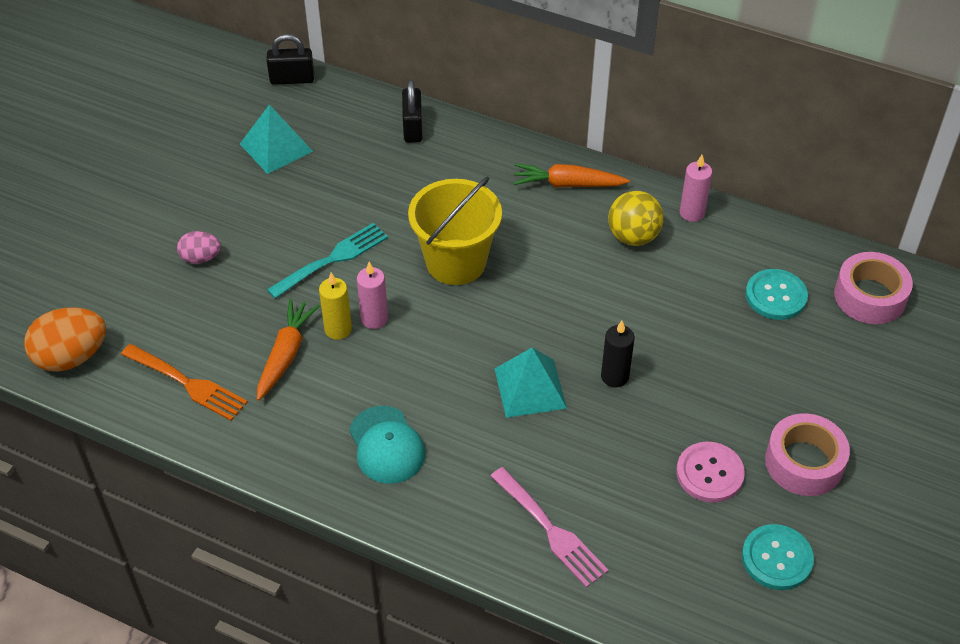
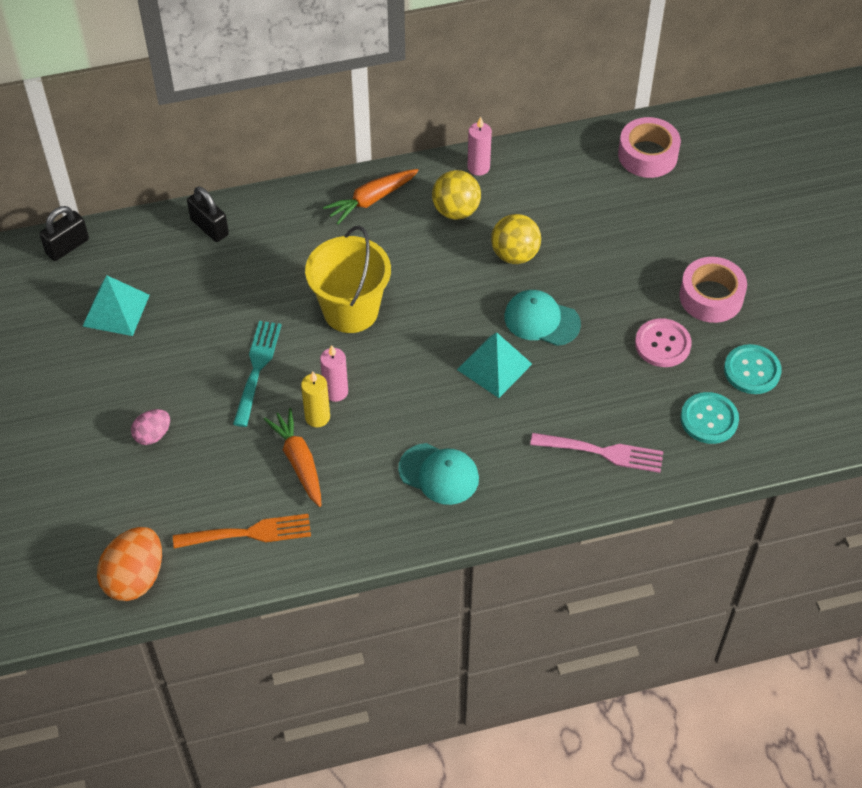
camera: 40 degrees left, 5 degrees up
black candle [601,321,635,387] -> turquoise cap [504,290,581,346]
turquoise button [745,269,808,320] -> turquoise button moved to [680,392,739,444]
none -> yellow ball [491,214,541,264]

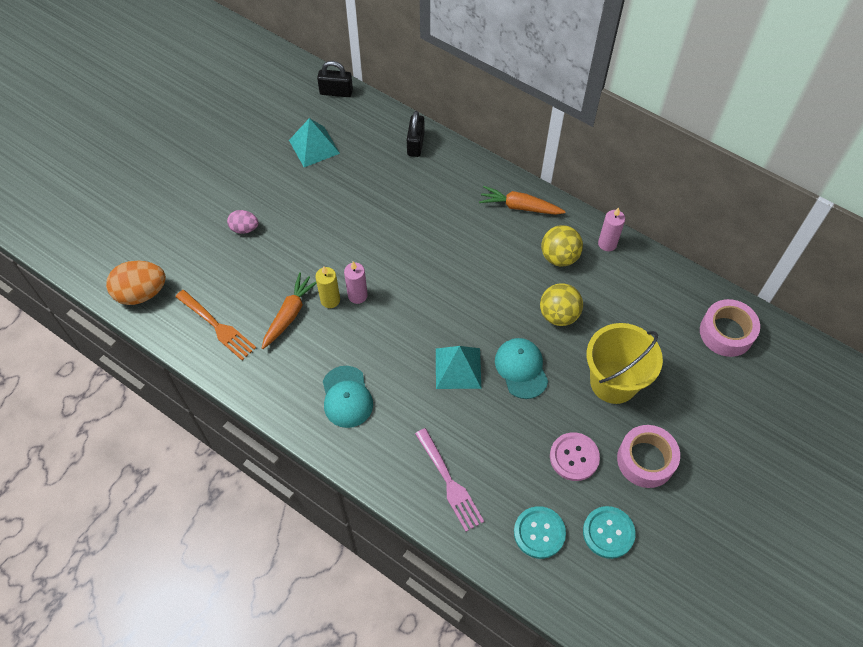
camera: 50 degrees right, 5 degrees up
turquoise fork [233,321,282,427] -> none
yellow bucket [305,226,391,333] -> yellow bucket moved to [587,323,663,404]

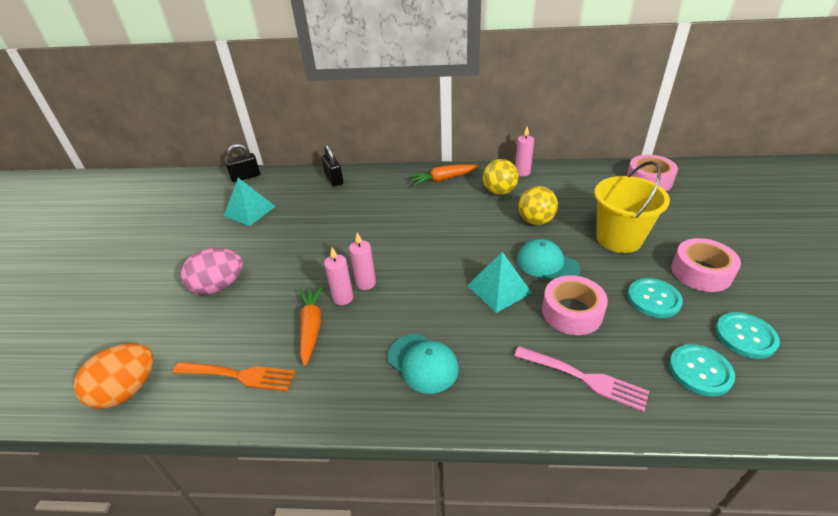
camera: 30 degrees left, 20 degrees down
pink egg [227,210,259,234] -> pink egg [181,248,243,295], size x1.75
yellow candle [315,266,340,308] -> pink candle [324,247,354,305]
pink button [550,432,600,481] -> turquoise button [628,278,683,318]
none -> pink tape [542,275,608,335]

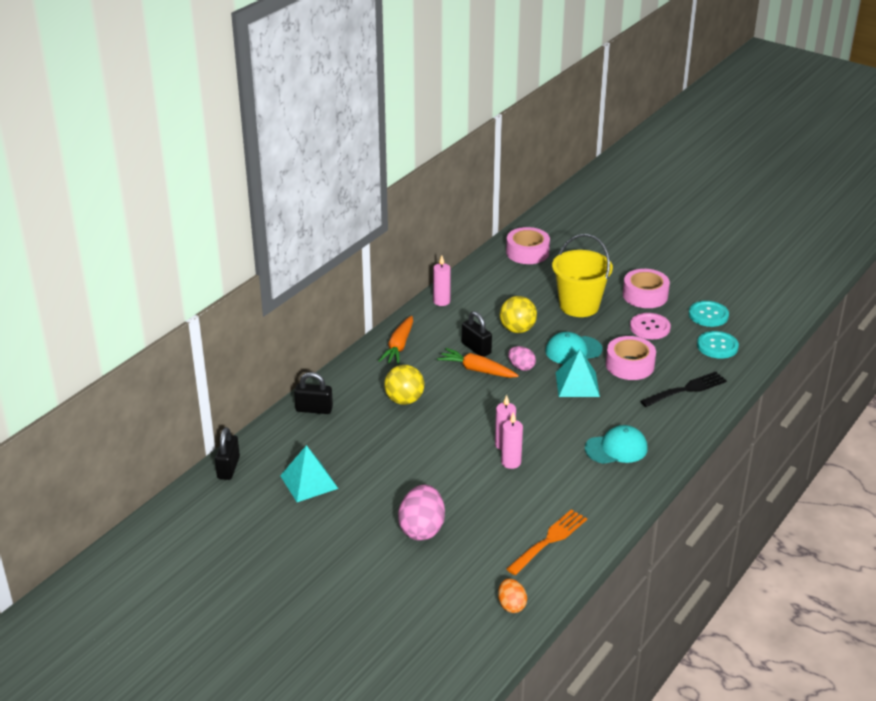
camera: 60 degrees left, 5 degrees down
orange egg [73,343,153,409] -> orange egg [498,578,527,613], size x0.57
orange carrot [299,285,324,366] -> orange carrot moved to [437,348,519,378]
yellow ball [483,159,519,195] -> yellow ball moved to [384,365,424,405]
pink fork [514,346,649,412] -> black fork [640,372,727,407]
turquoise button [628,278,683,318] -> pink button [630,313,671,339]
none -> black padlock [462,311,492,357]
none -> pink egg [508,346,536,371]

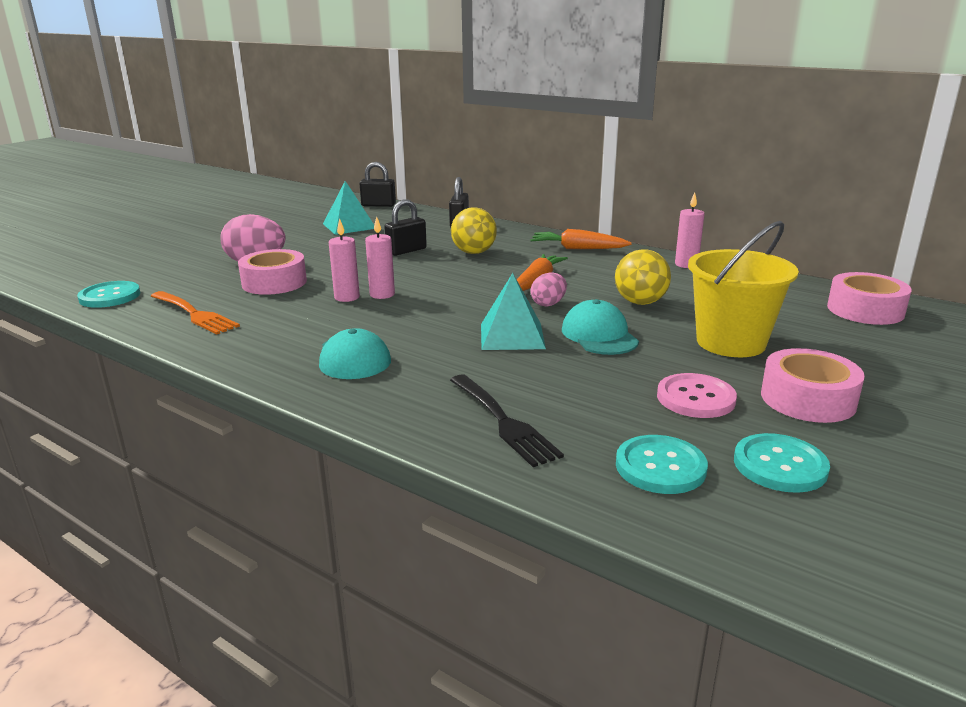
camera: 90 degrees right, 10 degrees down
black padlock [462,311,492,357] -> black padlock moved to [384,199,427,256]
orange egg [498,578,527,613] -> turquoise button [77,281,140,308]
pink tape [606,336,656,380] -> pink tape moved to [238,249,307,295]

